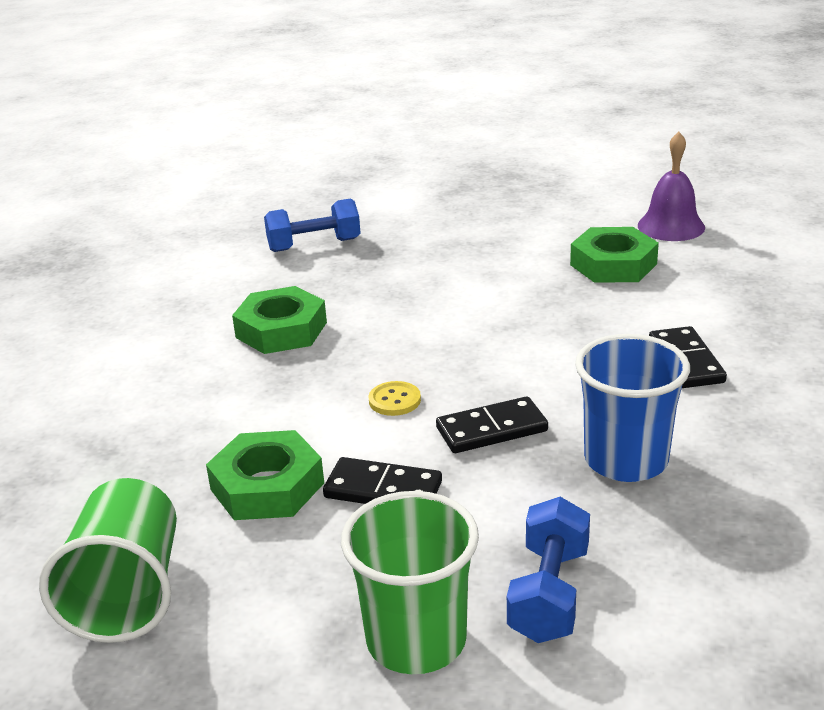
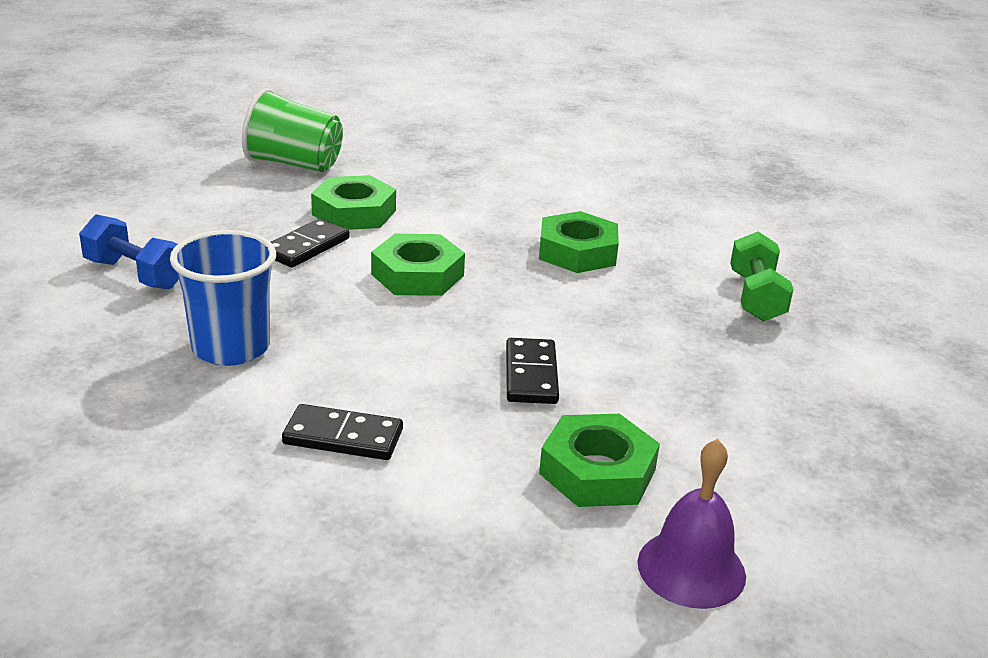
camera: 105 degrees right, 0 degrees up
blue dumbbell [264,198,360,252] -> green dumbbell [730,232,794,322]
green cup [341,491,479,674] -> none
yellow button [369,381,421,416] -> green nut [371,234,465,296]
black domino [436,396,548,453] -> black domino moved to [506,338,559,404]

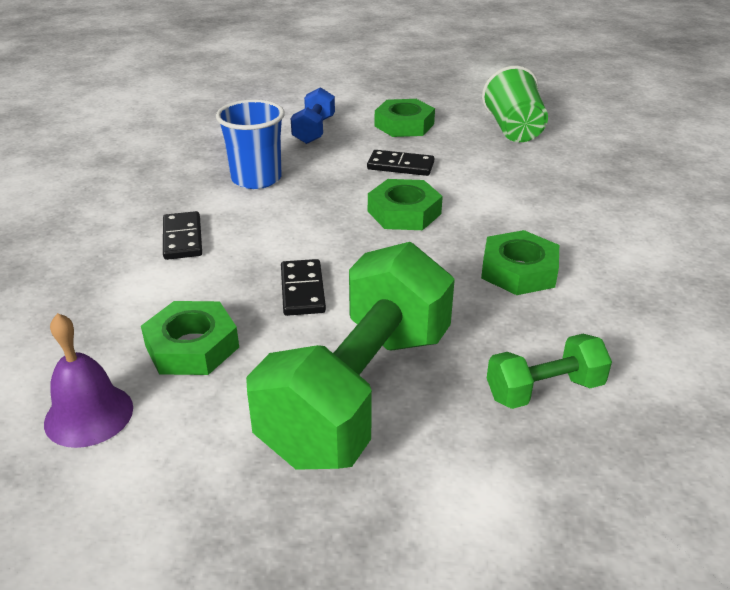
camera: 70 degrees right, 5 degrees up
green nut [311,175,396,230] -> green nut moved to [375,99,435,137]
black domino [506,338,559,404] -> black domino turned 75 degrees counterclockwise [281,259,326,316]
none -> green dumbbell [246,242,455,470]

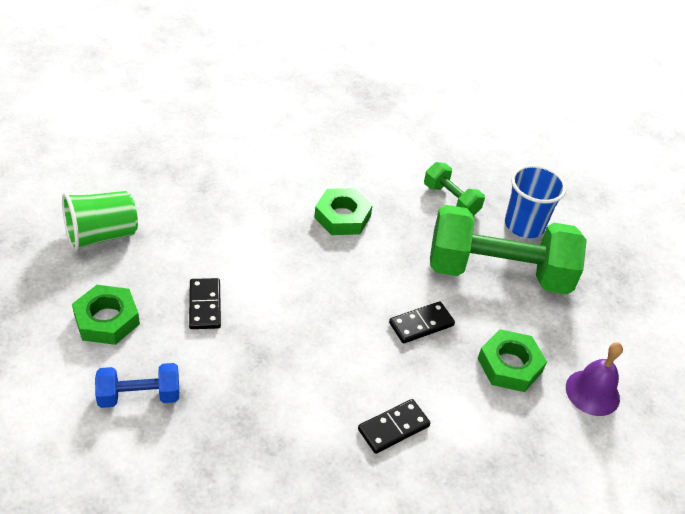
camera: 115 degrees left, 10 degrees up
blue cup [216,99,285,189] -> blue cup moved to [505,165,567,238]
green nut [368,179,443,230] -> none

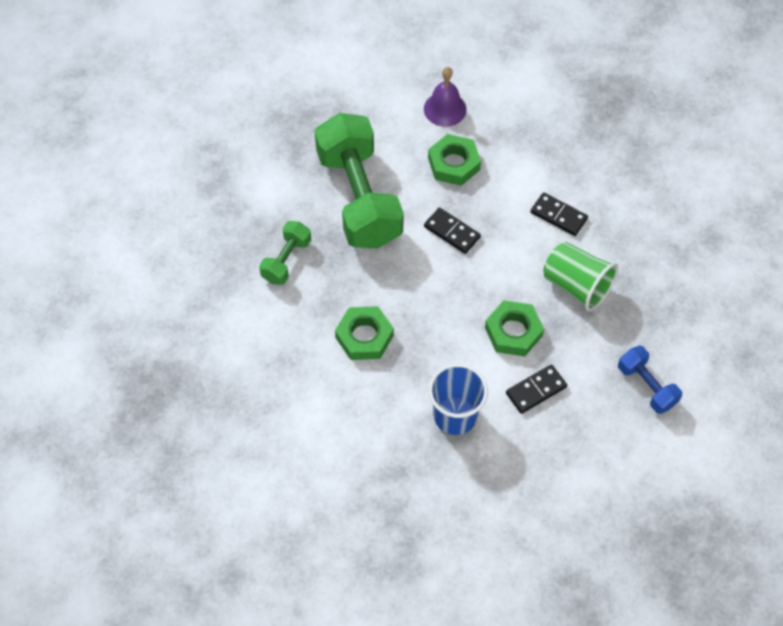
camera: 110 degrees left, 15 degrees up
green cup [62,191,138,252] -> green cup moved to [543,242,618,311]
green nut [72,285,140,345] -> green nut moved to [485,300,544,356]
blue cup [505,165,567,238] -> blue cup moved to [429,364,488,435]

